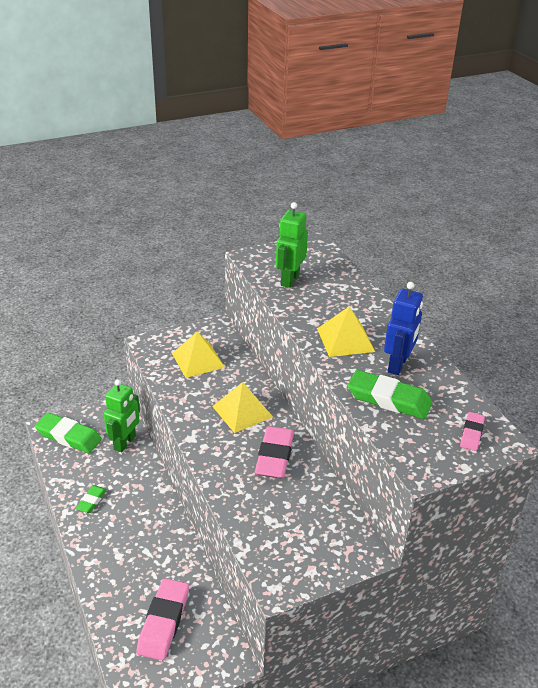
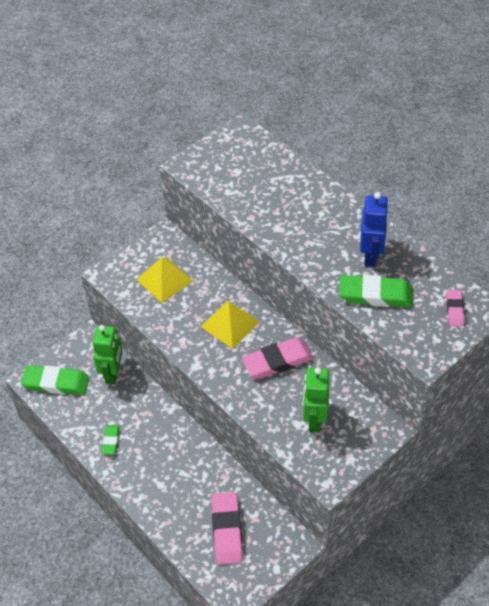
camera: 15 degrees left, 15 degrees up
pink eraser [255,426,294,479] -> pink eraser turned 75 degrees clockwise [242,338,314,379]
green robot [276,202,308,288] -> green robot moved to [303,367,329,432]
yellow pyramid [317,307,375,357] -> none

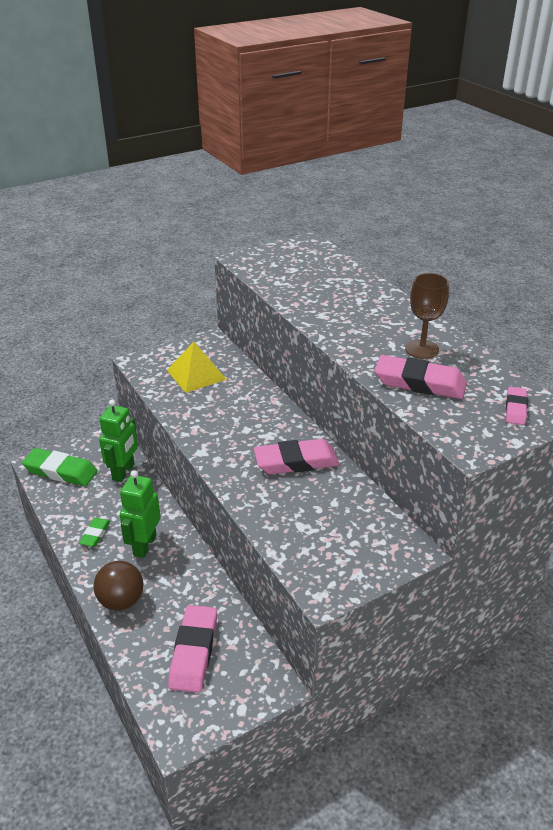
camera: 10 degrees right, 15 degrees down
yellow pyramid [201,301,260,349] -> none
green robot [303,367,329,432] -> green robot moved to [120,470,161,558]
green eraser [339,275,413,307] -> pink eraser [375,355,467,399]
blue robot [360,192,389,267] -> brown goblet [405,273,449,359]
none -> brown ball [93,561,143,611]

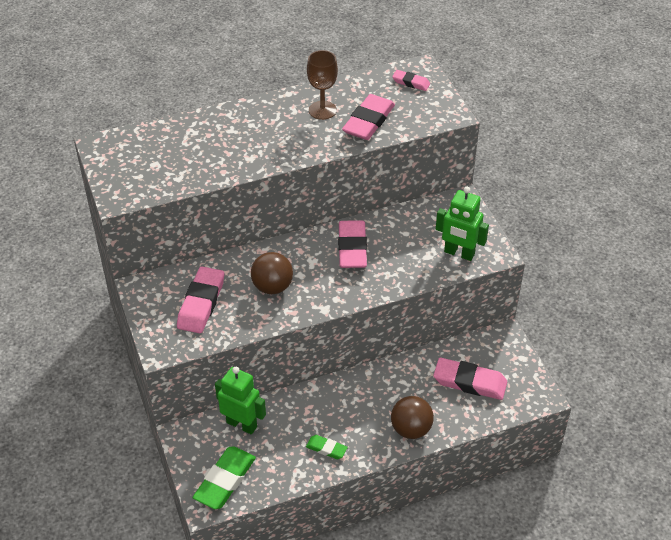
camera: 80 degrees left, 10 degrees up
green robot [120,470,161,558] -> green robot moved to [436,187,489,261]
yellow pyramid [167,342,227,393] -> pink eraser [177,267,224,333]
none -> brown ball [251,252,293,294]

